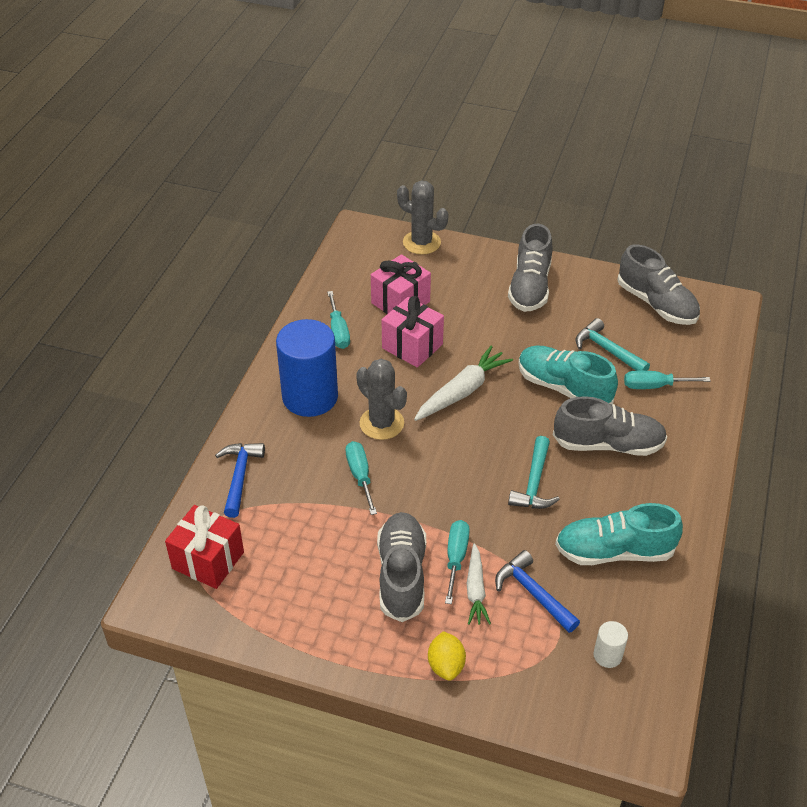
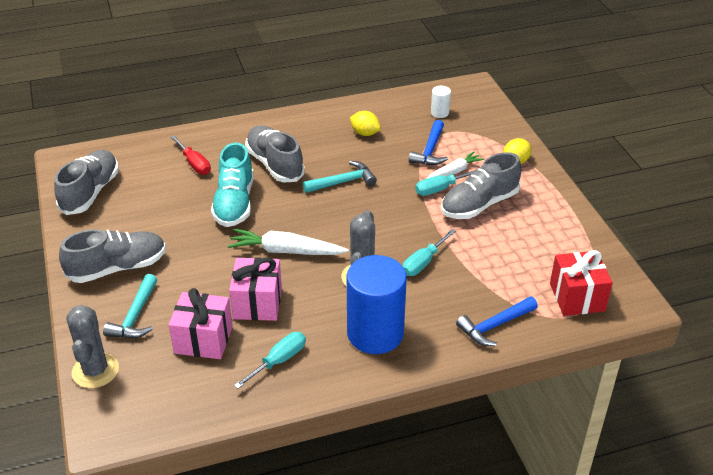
camera: 125 degrees left, 5 degrees down
turquoise shoe [555,503,683,565] -> yellow lemon [350,111,381,136]
turquoise hammer [576,318,650,371] -> turquoise hammer moved to [103,274,158,339]
turquoise screwdriver [624,370,711,389] -> red screwdriver [171,135,211,175]

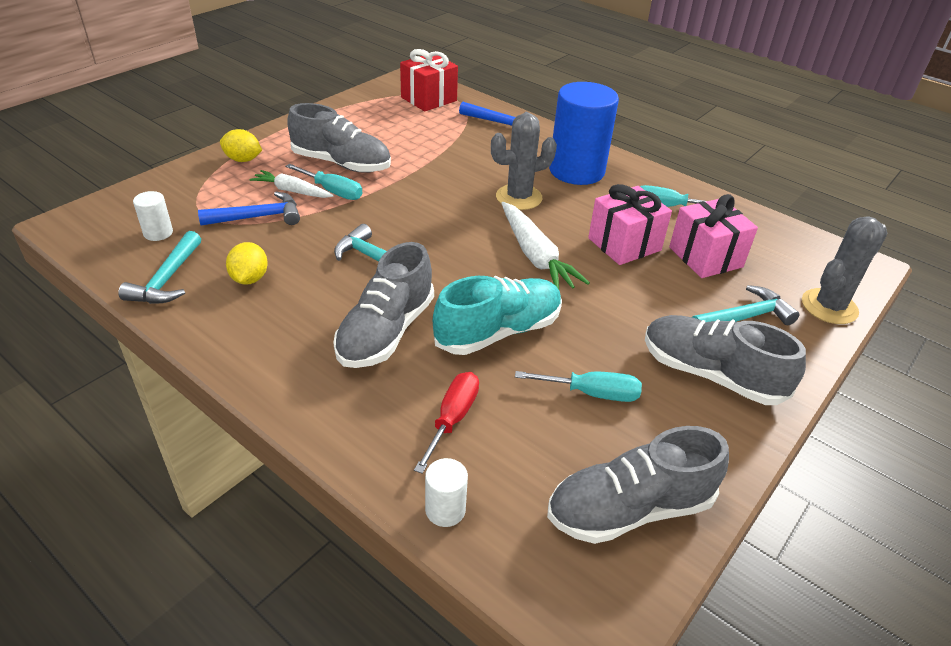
camera: 125 degrees left, 0 degrees up
turquoise screwdriver [403,229,456,276] -> turquoise screwdriver moved to [515,371,642,402]
none -> turquoise hammer [118,231,201,304]
none -> white cylinder [425,458,468,527]

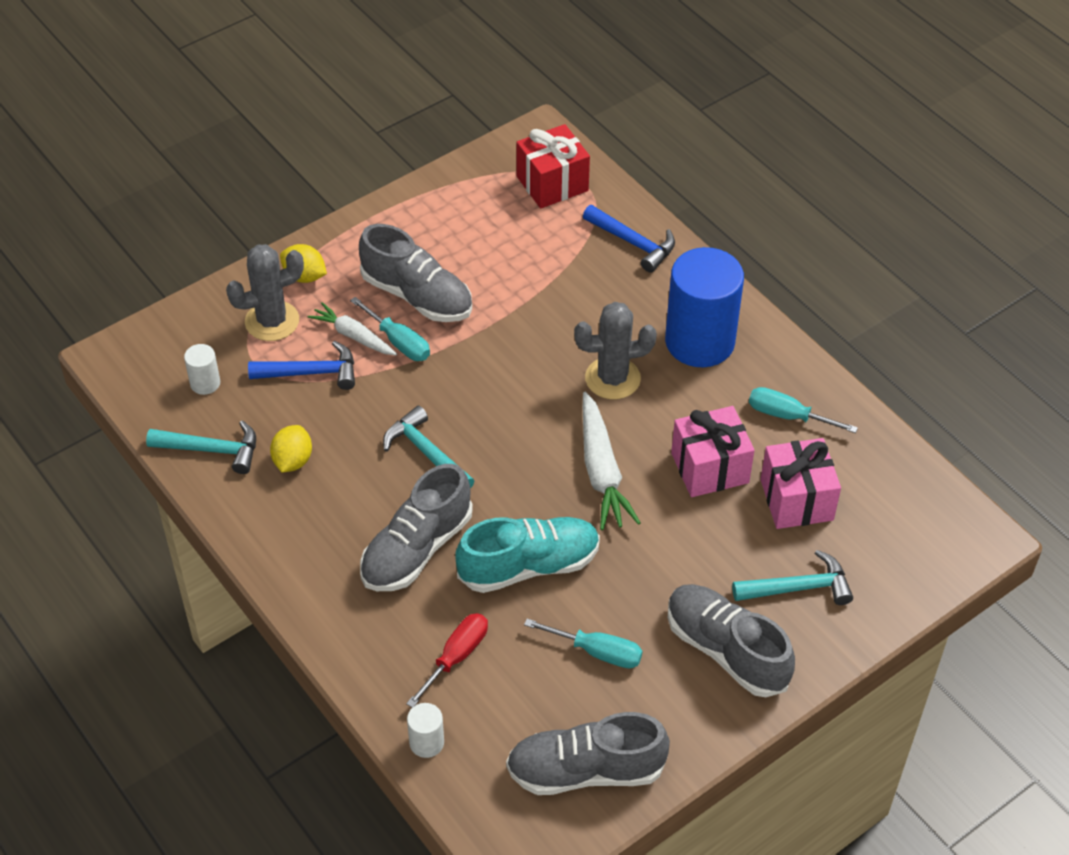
camera: 15 degrees right, 10 degrees up
turquoise hammer [118,231,201,304] -> turquoise hammer turned 105 degrees counterclockwise [146,420,256,474]
grey cactus [802,217,888,324] -> grey cactus moved to [226,244,304,341]

